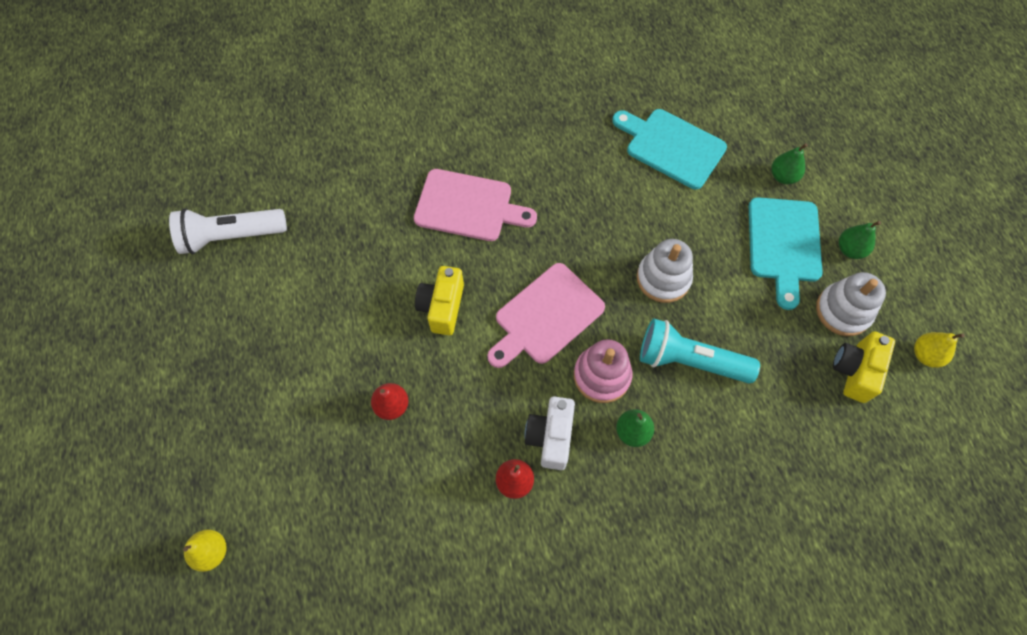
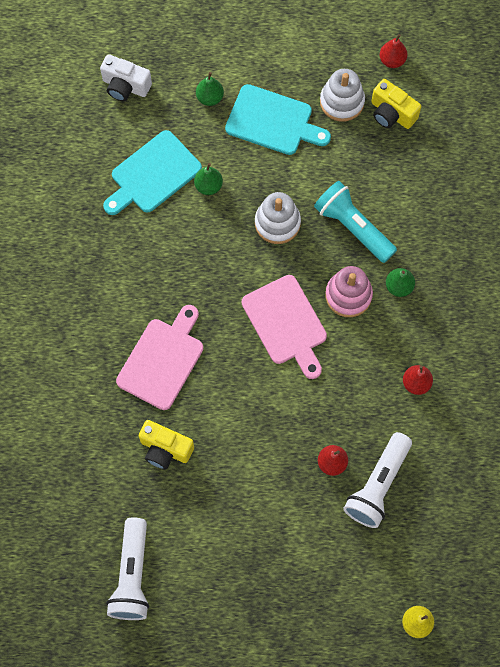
camera: 75 degrees left, 5 degrees up
yellow camera [415,266,464,335] -> yellow camera moved to [139,420,194,470]
white camera [524,396,575,470] -> white camera moved to [100,54,152,101]
turquoise flashlight [640,318,760,383] -> turquoise flashlight turned 105 degrees clockwise [314,181,397,263]
green pear [839,221,881,259] -> green pear moved to [194,163,223,195]
yellow pear [914,332,965,368] -> red pear [380,34,407,68]
none -> white flashlight [343,432,412,528]

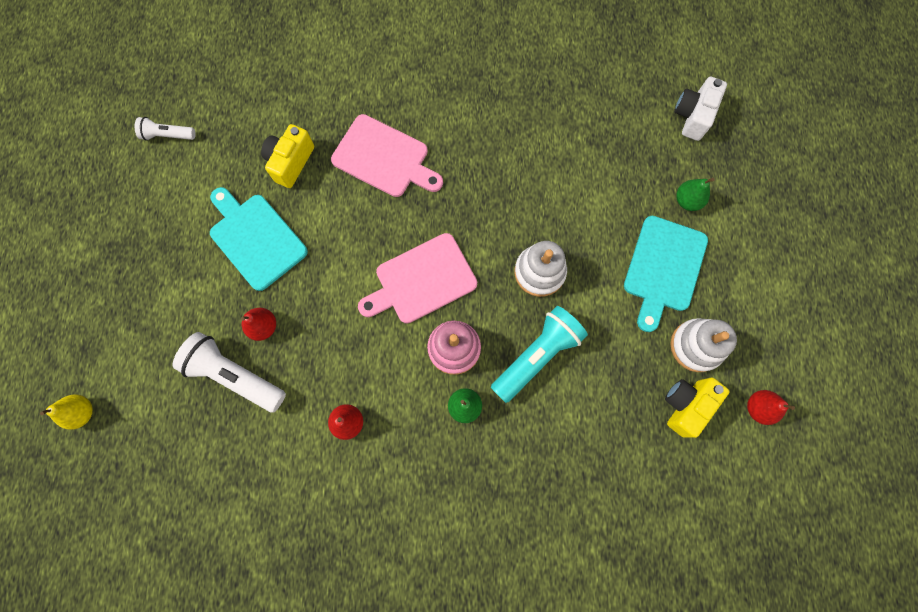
camera: 90 degrees right, 5 degrees up
turquoise cutting board [103,130,202,215] -> turquoise cutting board moved to [210,187,308,291]
white flashlight [106,517,149,620] -> white flashlight [135,117,196,141], size x0.55
green pear [194,163,223,195] -> none

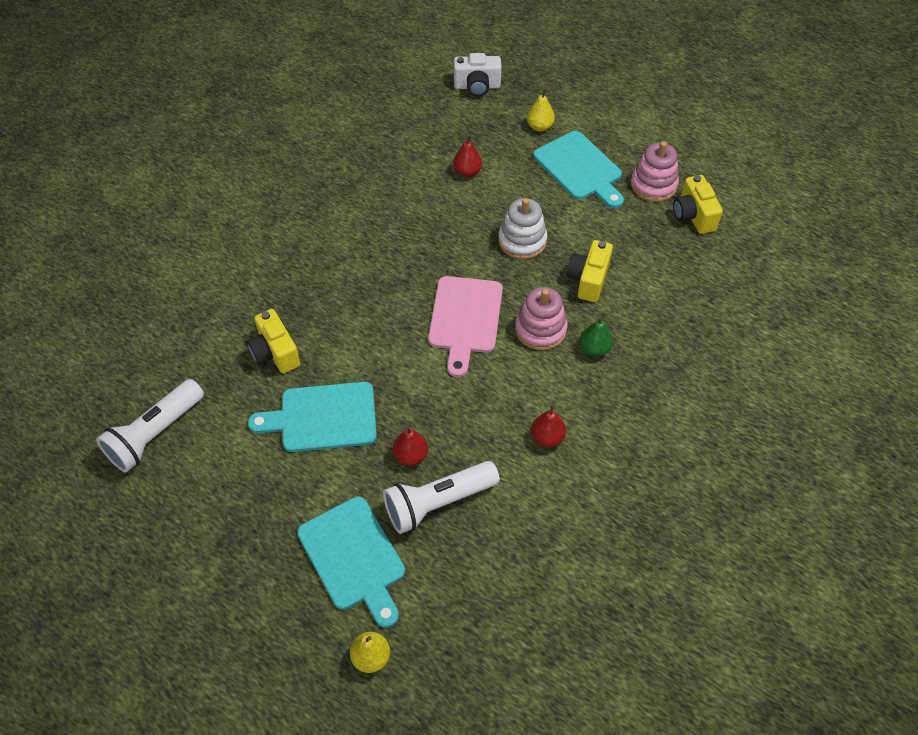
camera: 55 degrees left, 20 degrees down
white flashlight [135,117,196,141] -> white flashlight [96,379,204,473], size x1.82
pink cutting board [331,114,443,197] -> none
turquoise flashlight [491,306,588,403] -> yellow camera [567,240,613,302]
white stacking toy [670,318,737,372] -> pink stacking toy [631,141,679,202]
white camera [674,77,727,141] -> white camera turned 60 degrees counterclockwise [454,53,502,96]
green pear [676,178,714,211] -> yellow pear [527,88,555,132]
red pear [747,390,795,425] -> red pear moved to [453,135,482,177]
none -> turquoise cutting board [297,496,405,628]

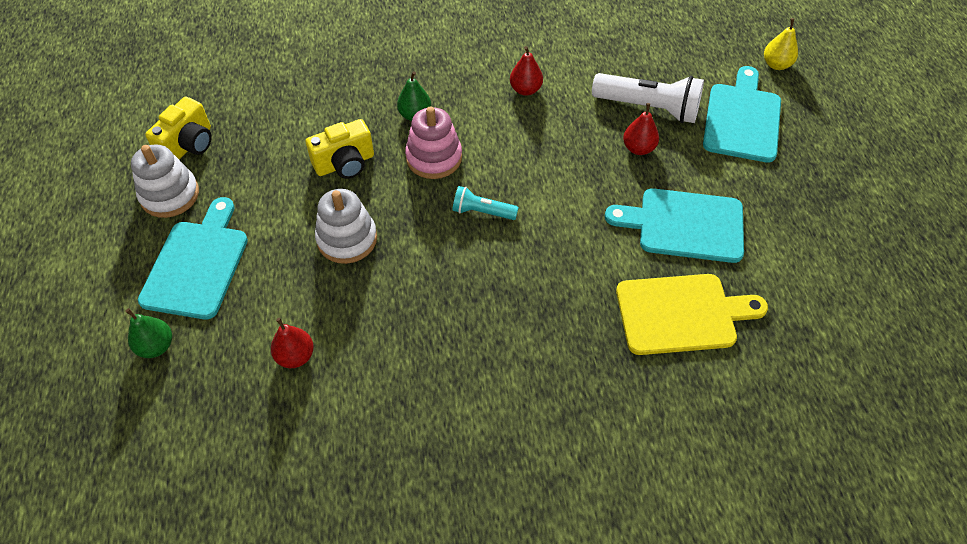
camera: 135 degrees left, 0 degrees up
white flashlight [96,379,204,473] -> none
yellow camera [247,309,301,373] -> yellow cutting board [616,274,768,355]
turquoise cutting board [248,382,377,452] -> turquoise cutting board turned 150 degrees clockwise [605,188,744,263]
pink cutting board [428,276,503,377] -> turquoise flashlight [452,186,519,220]
white camera [454,53,502,96] -> none
yellow pear [527,88,555,132] -> green pear [125,308,172,358]
pink stacking toy [631,141,679,202] -> white stacking toy [131,144,199,218]

